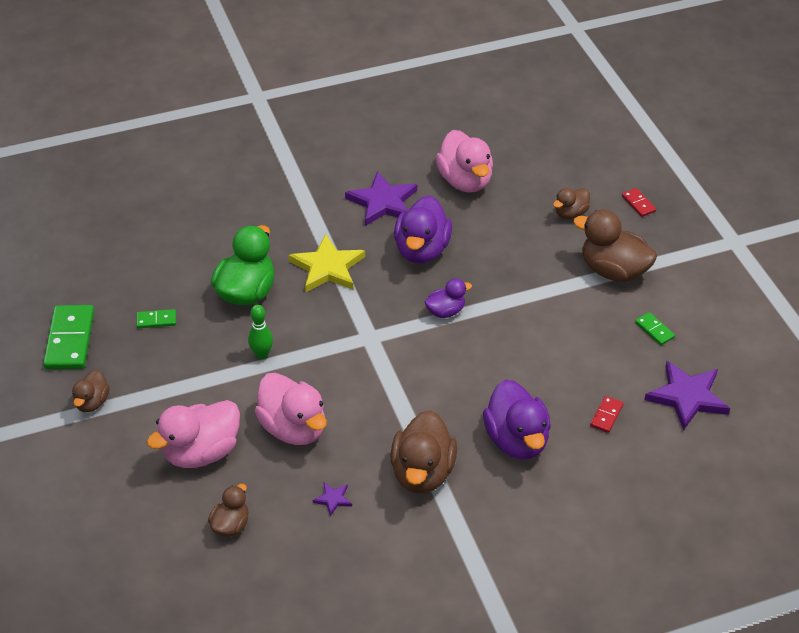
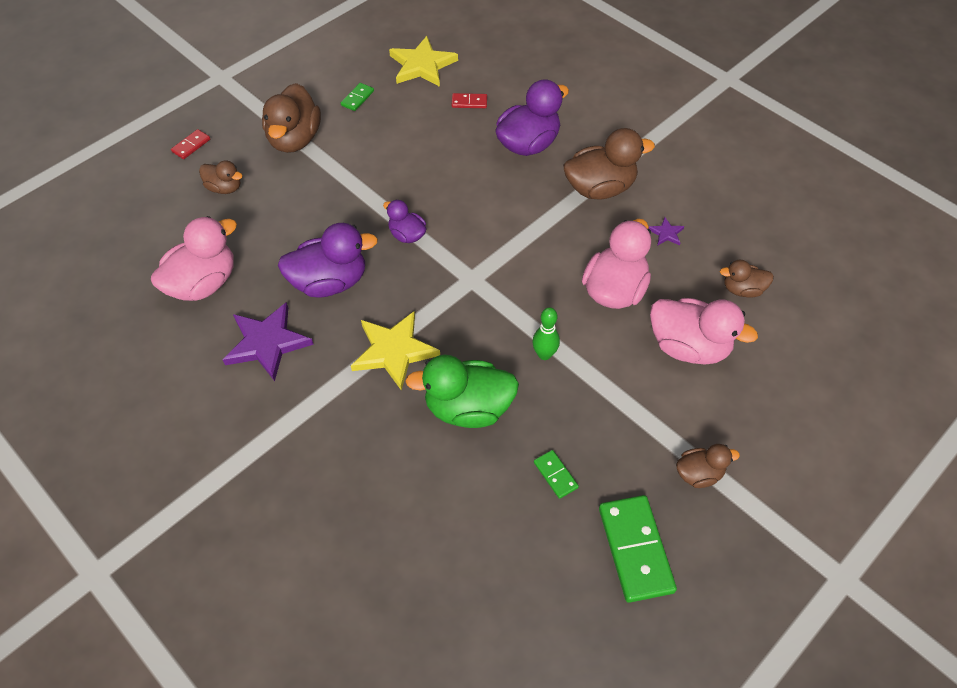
camera: 115 degrees left, 10 degrees up
green domino [43,305,94,370] -> green domino turned 75 degrees counterclockwise [599,495,677,603]
purple star [644,361,730,431] -> yellow star [389,36,458,87]

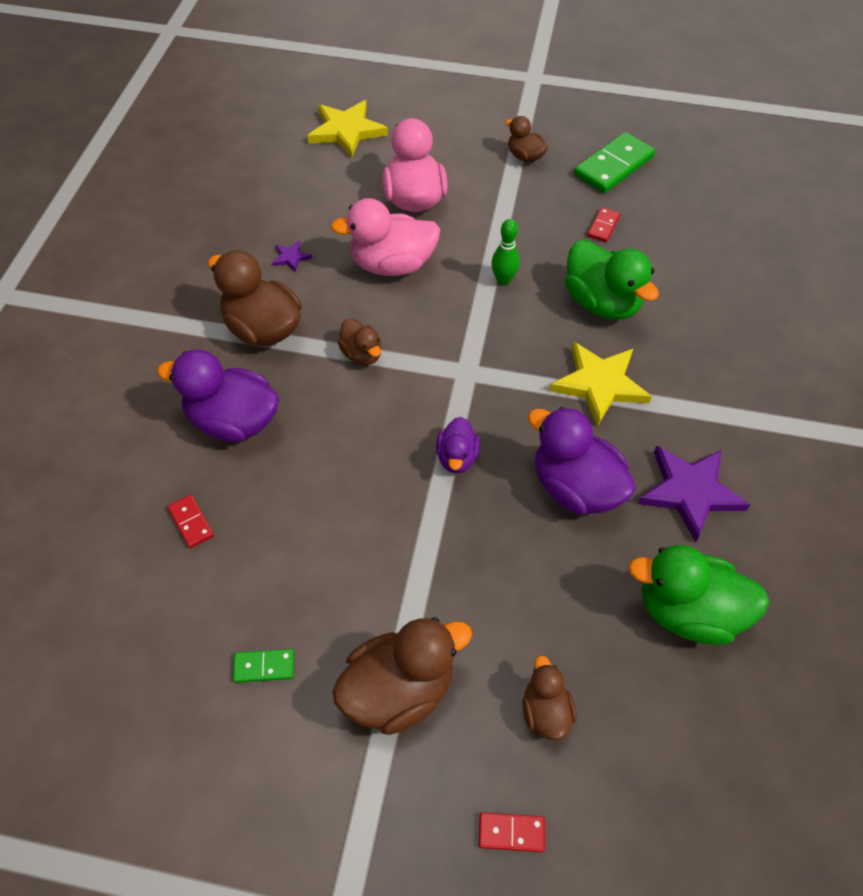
camera: 125 degrees left, 0 degrees up
pink duck [151,216,237,301] -> green duck [628,545,770,645]
yellow star [389,36,458,87] -> yellow star moved to [307,100,388,158]
green domino [534,450,579,499] -> red domino [587,207,620,242]
brown duck [720,260,774,298] -> brown duck moved to [338,318,381,365]

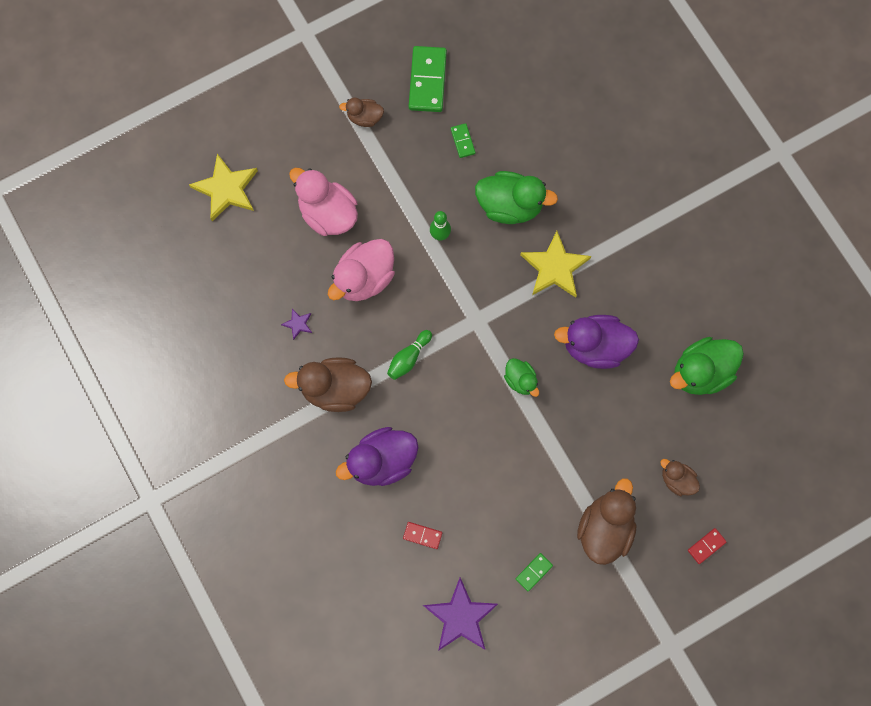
camera: 40 degrees left, 20 degrees up
brown duck [338,318,381,365] -> green bowling pin [387,330,432,380]
purple duck [436,417,480,473] -> green duck [504,358,539,397]
red domino [587,207,620,242] -> green domino [451,123,476,158]
purple star [638,446,750,542] -> purple star moved to [423,578,498,651]

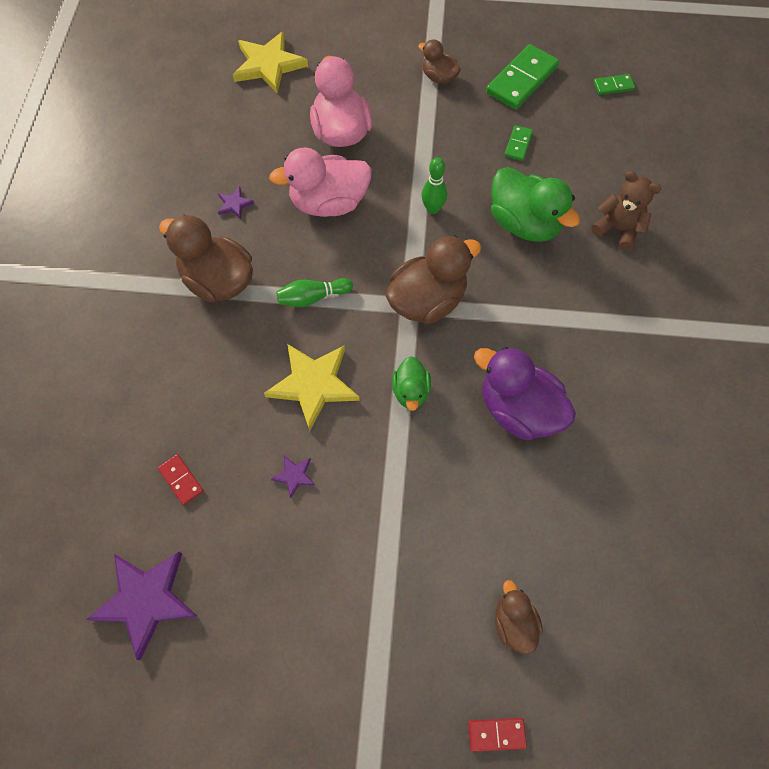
camera: 35 degrees right, 10 degrees down
purple duck [336,427,418,486] -> none
green domino [516,553,553,592] -> green domino moved to [594,74,635,95]
yellow star [520,231,591,297] -> yellow star moved to [264,344,360,431]
brown duck [577,478,637,565] -> brown duck moved to [386,235,481,324]
green duck [670,337,744,395] -> none
none -> purple star [271,456,315,498]
none -> brown teddy bear [591,171,661,251]

